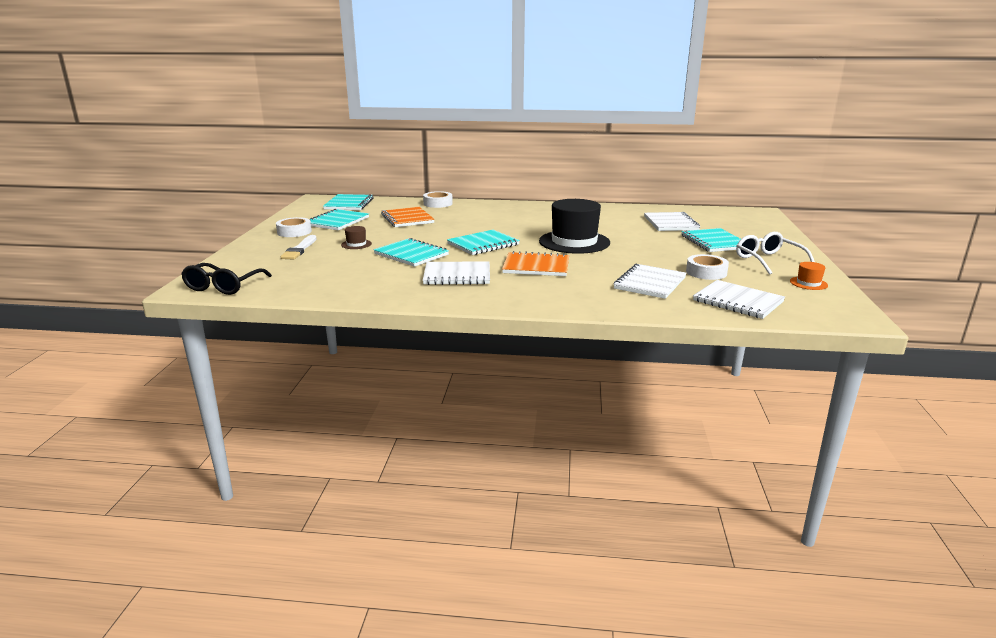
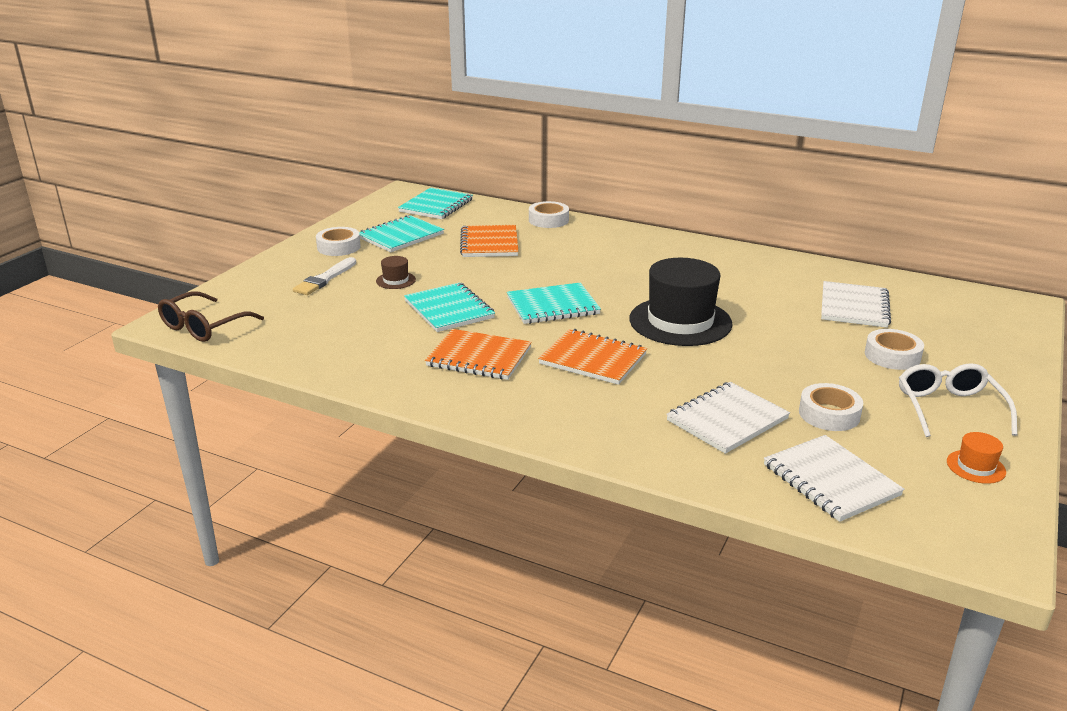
camera: 20 degrees right, 5 degrees up
black glasses [181,263,272,295] -> brown glasses [158,291,264,342]
white notebook [423,261,490,285] -> orange notebook [425,329,532,380]
turquoise notebook [681,228,741,252] -> white tape [865,329,924,370]

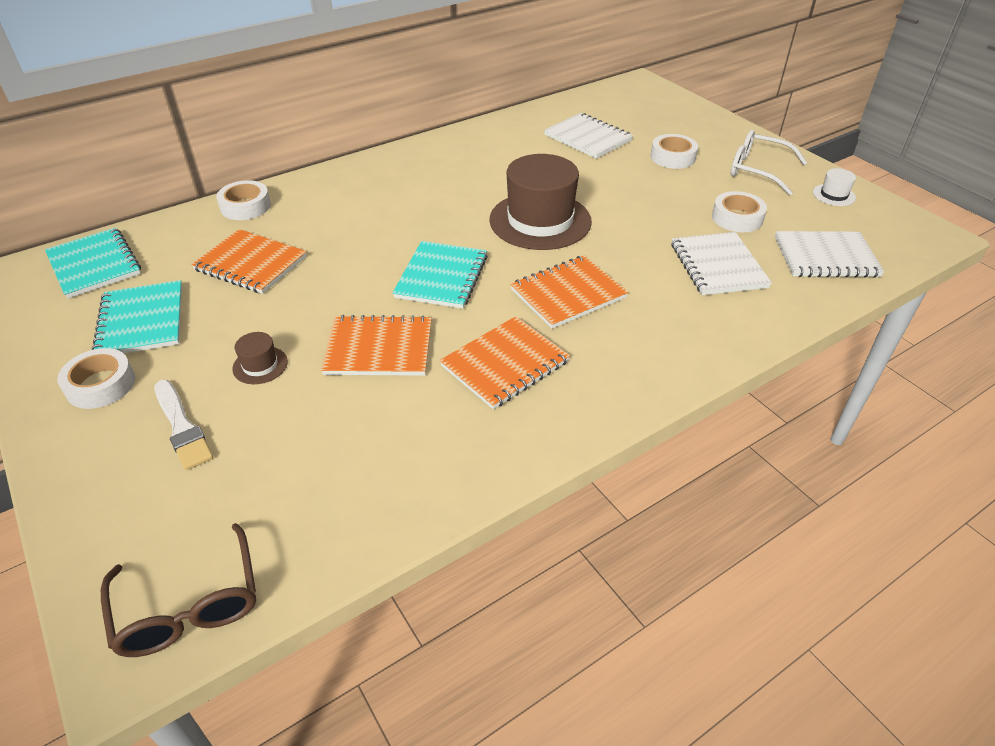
camera: 60 degrees left, 15 degrees up
turquoise notebook [404,282,495,332] -> orange notebook [321,315,432,376]
black hat [629,258,732,346] -> brown hat [489,154,592,250]
orange hat [947,432,1006,484] -> white hat [813,168,856,206]

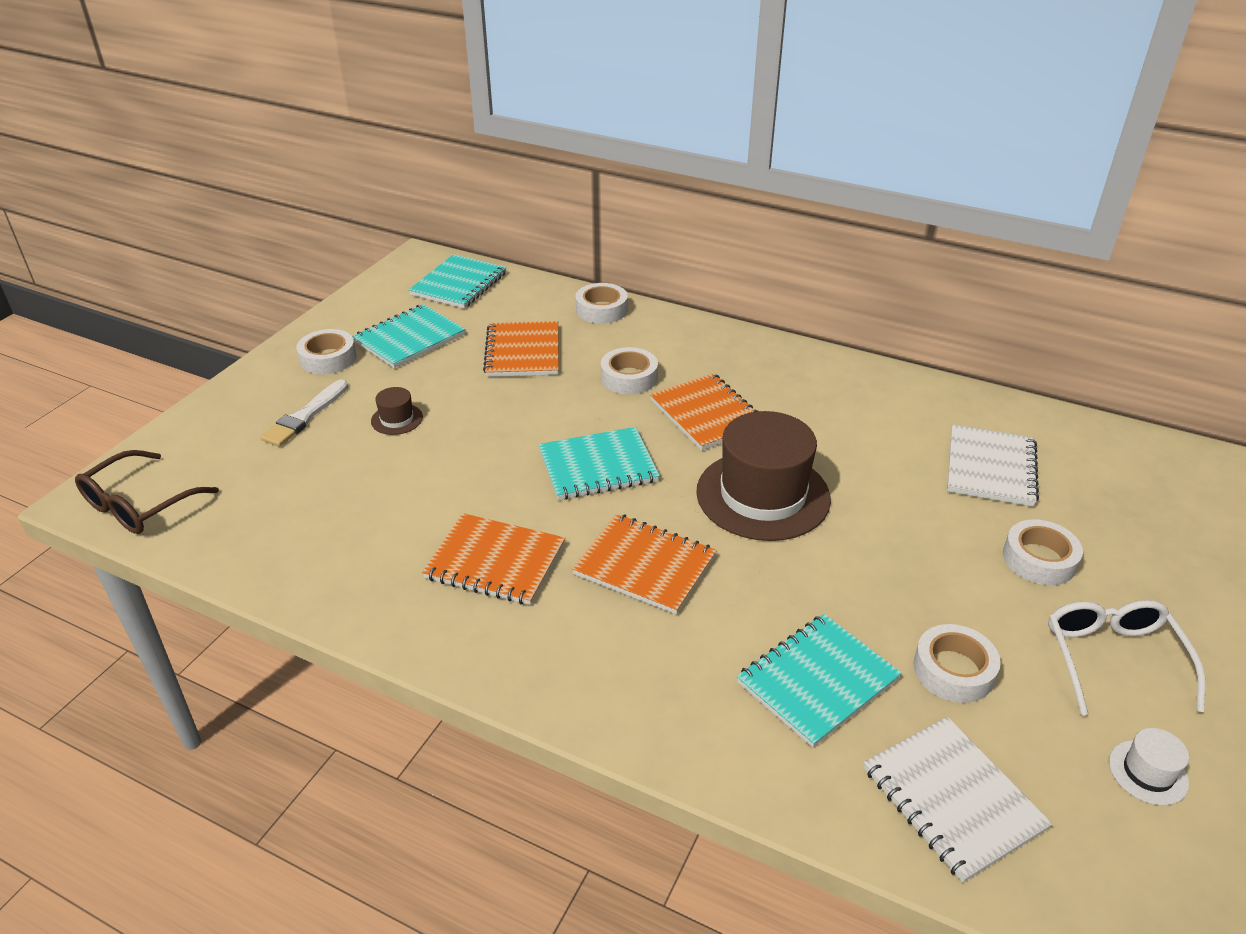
camera: 60 degrees right, 5 degrees down
orange notebook [321,315,432,376] -> orange notebook moved to [650,373,758,450]
white notebook [671,232,772,295] -> turquoise notebook [737,614,902,748]
none -> white tape [601,347,658,394]

